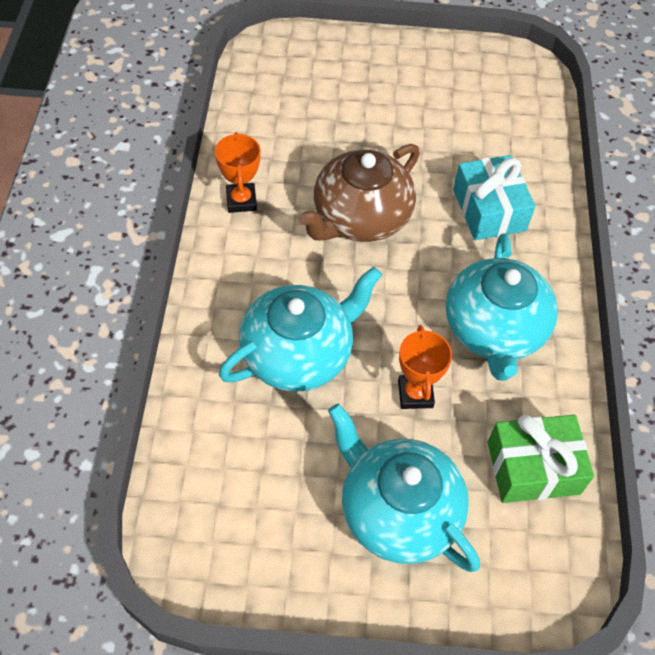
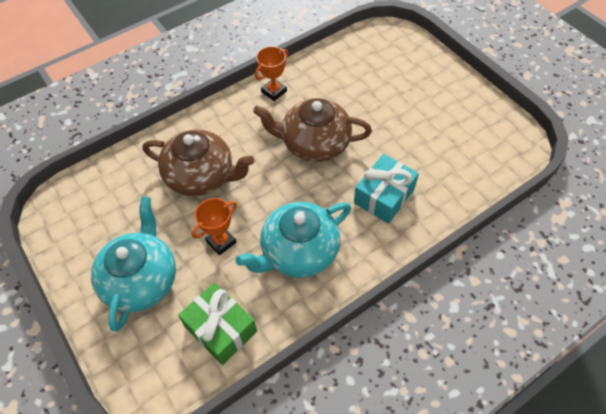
camera: 55 degrees right, 0 degrees up
turquoise teapot [219,267,382,391] -> brown teapot [143,129,254,196]

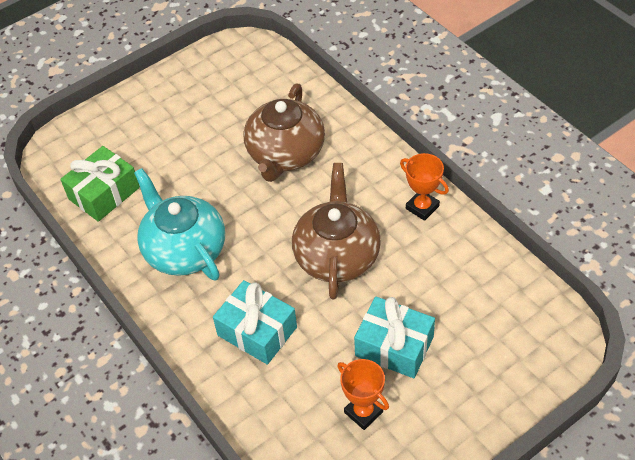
camera: 90 degrees right, 5 degrees down
turquoise teapot [91,197,176,332] -> none
orange trophy [192,198,237,255] -> orange trophy moved to [337,359,389,430]
none -> turquoise gift [354,296,435,378]

